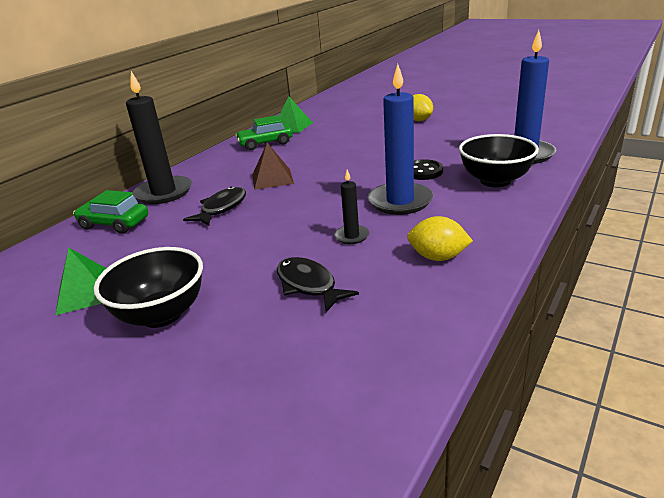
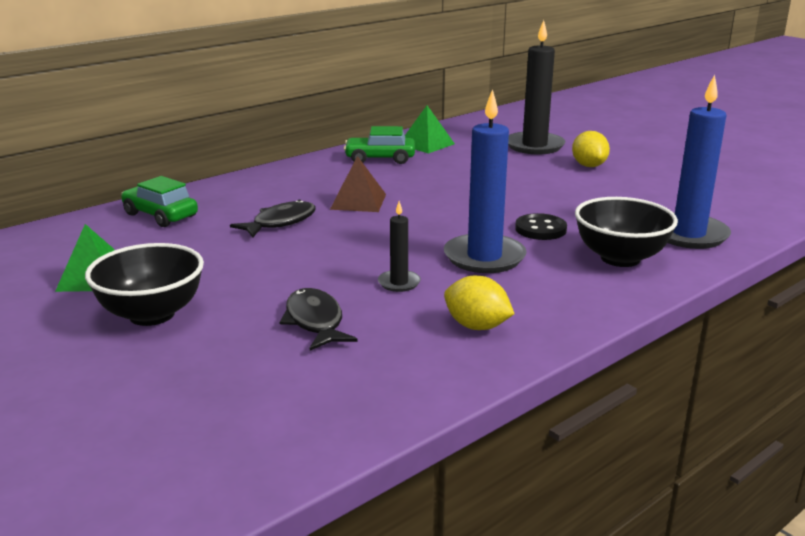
camera: 15 degrees right, 5 degrees down
black candle [126,71,192,204] -> black candle moved to [508,20,565,154]

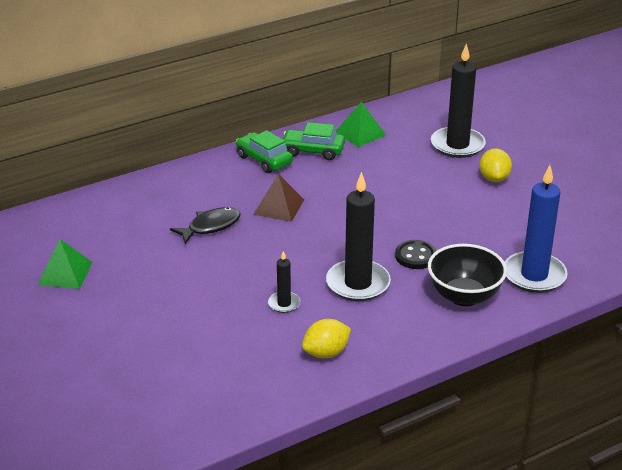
camera: 10 degrees right, 10 degrees up
black bowl [85,243,204,326] -> none
green car [121,176,198,227] -> green car moved to [236,130,293,173]
black fish [280,288,357,351] -> none
blue candle [444,89,527,273] -> black candle [326,172,391,301]
yellow lemon [444,276,514,330] -> yellow lemon turned 75 degrees counterclockwise [302,319,351,358]

